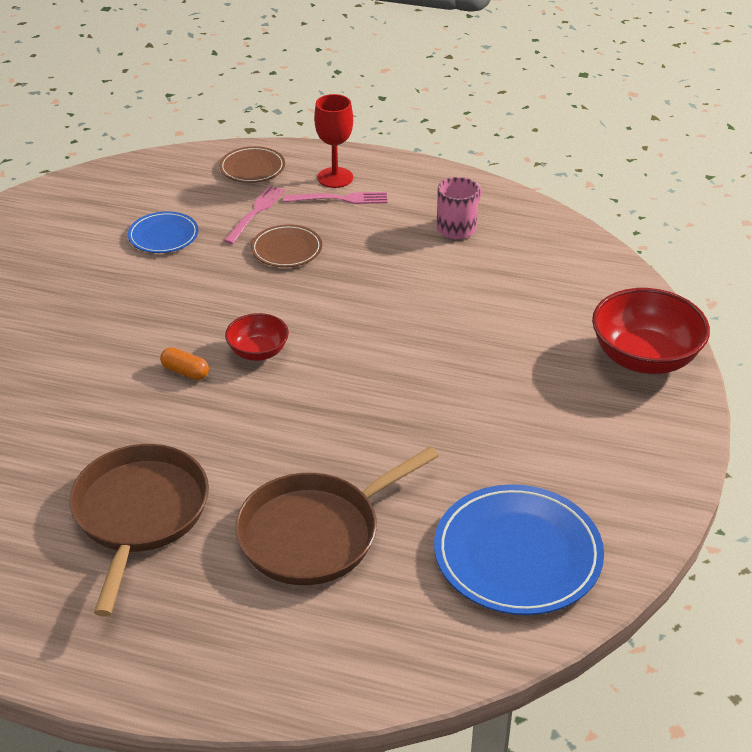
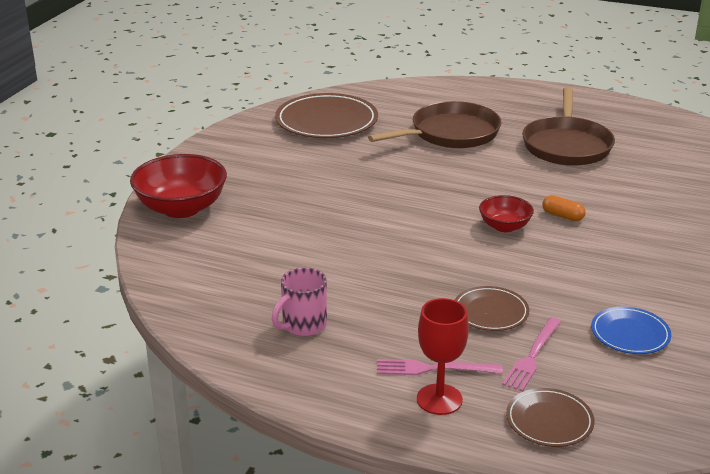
camera: 175 degrees left, 10 degrees down
blue plate [434,484,604,615] -> brown plate [275,93,378,138]

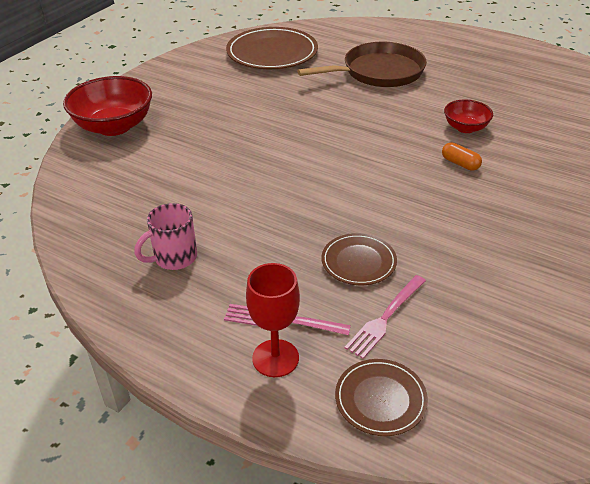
camera: 10 degrees right, 10 degrees up
red bowl [479,195,534,232] -> red bowl moved to [444,99,493,133]
brown pan [522,87,615,166] -> none
blue plate [591,307,671,354] -> none

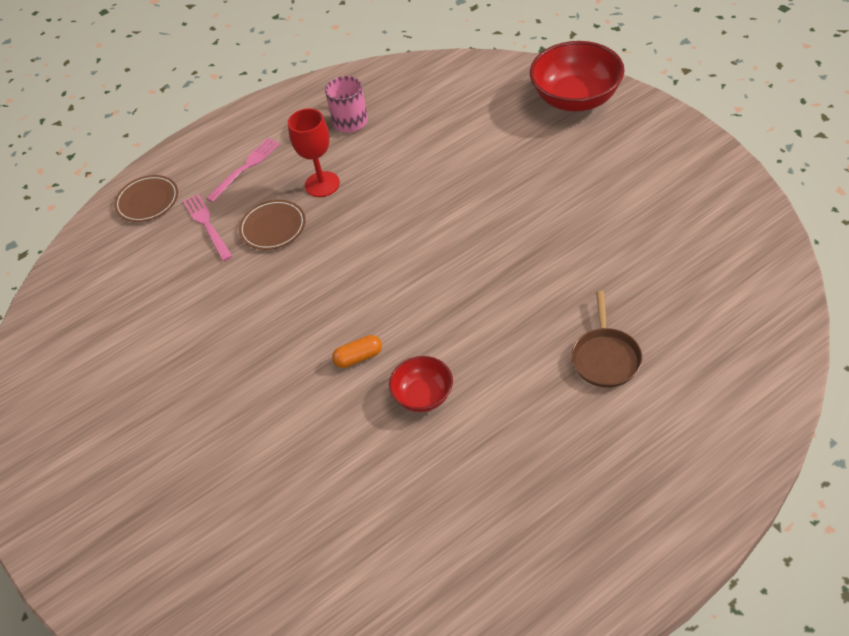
camera: 120 degrees right, 10 degrees up
brown plate [226,27,318,69] -> none
red goblet [246,263,300,377] -> red goblet moved to [288,108,340,197]
brown pan [297,42,427,87] -> brown pan [571,291,642,388], size x0.57

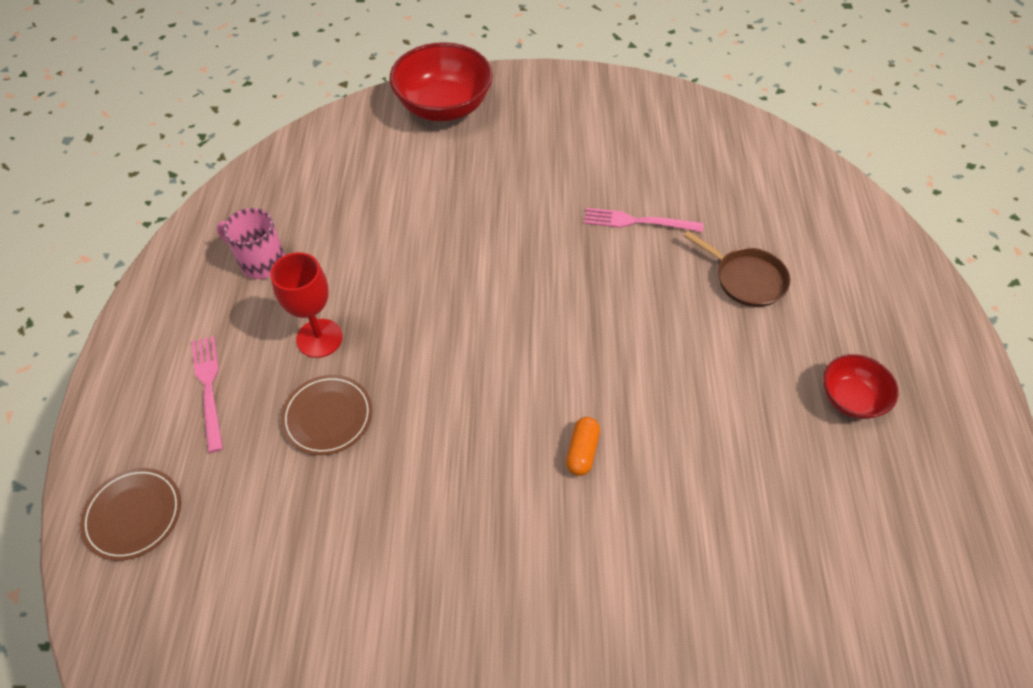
camera: 60 degrees left, 5 degrees up
pink fork [183,194,233,261] -> pink fork moved to [584,208,703,232]
red bowl [389,356,453,412] -> red bowl moved to [823,354,898,419]

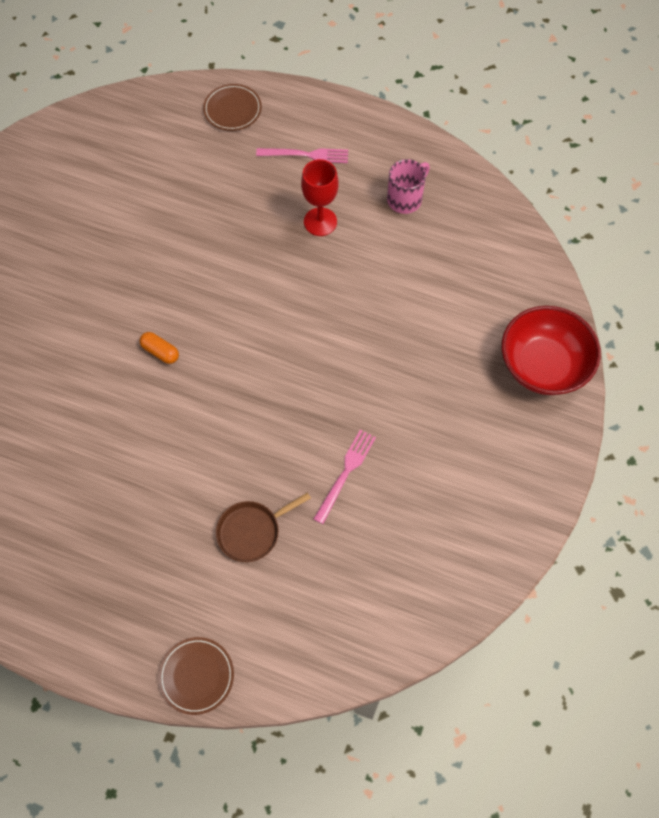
camera: 110 degrees right, 10 degrees up
brown plate [281,375,372,455] -> brown plate moved to [158,637,234,715]
red bowl [823,354,898,419] -> none

